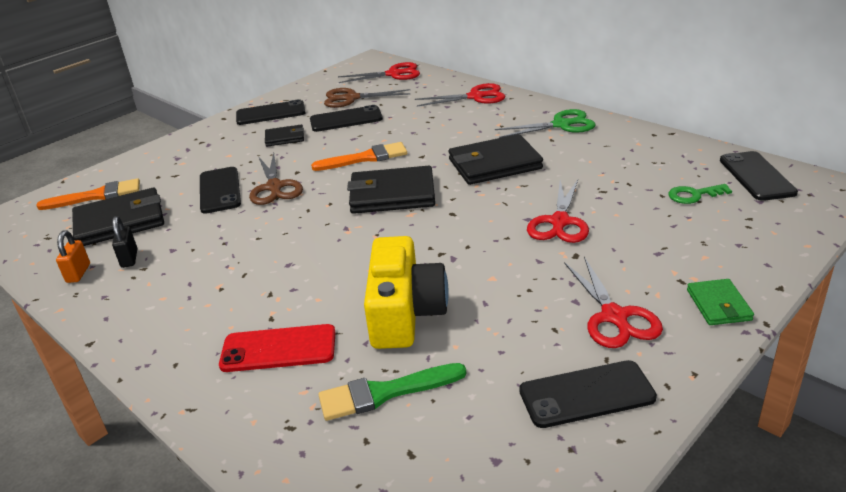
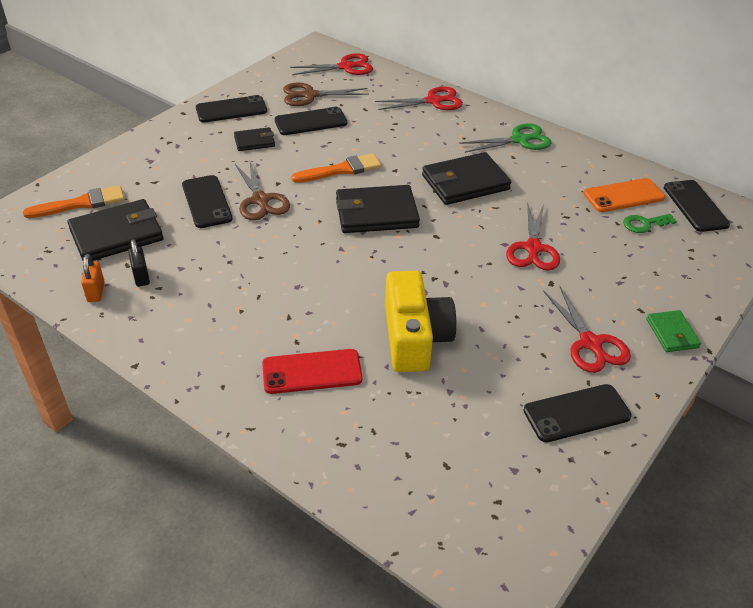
camera: 10 degrees left, 10 degrees up
green brush [318,363,466,421] -> none
none -> orange phone [583,178,665,212]

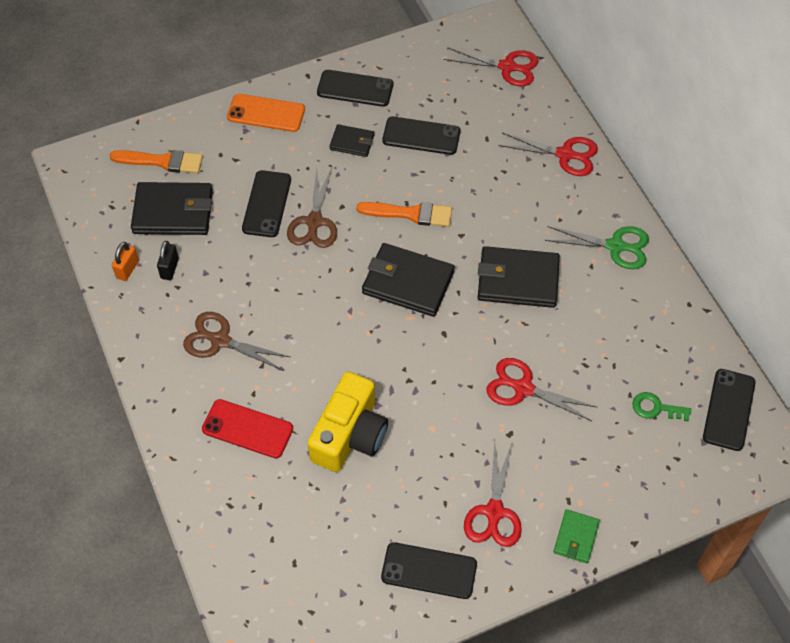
camera: 30 degrees right, 15 degrees up
brown scissors [283,82,369,106] -> brown scissors moved to [183,312,290,370]
red scissors [506,204,560,271] -> red scissors turned 75 degrees clockwise [486,358,598,421]
orange phone [583,178,665,212] -> orange phone moved to [227,94,305,132]

